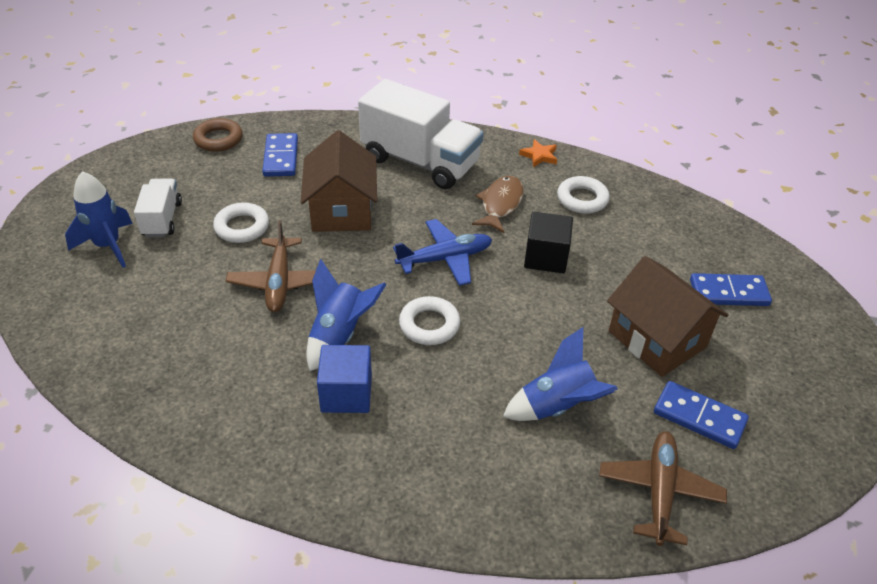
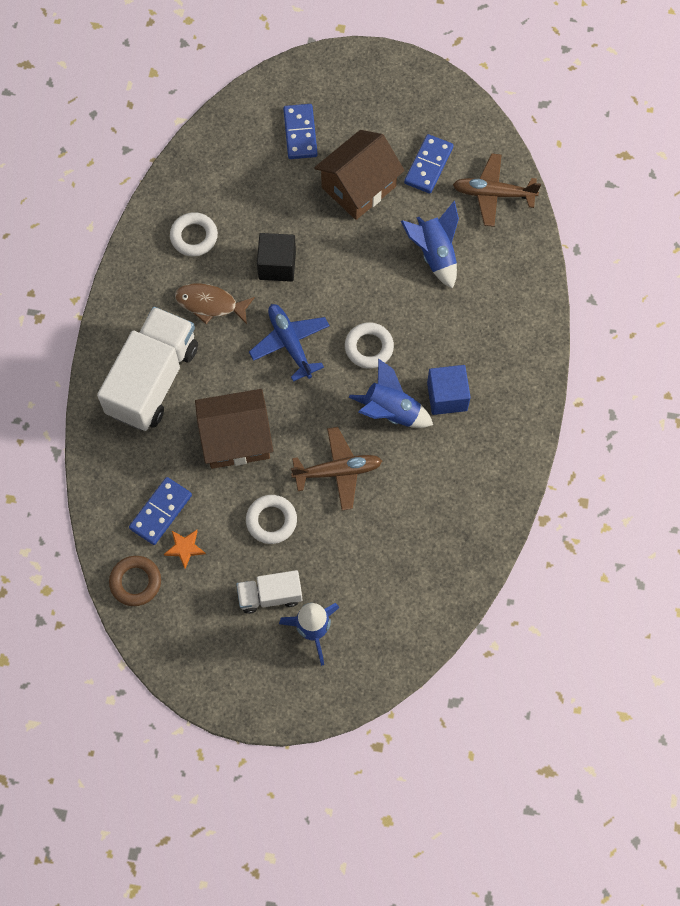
camera: 95 degrees left, 25 degrees up
blue domino [262,133,298,177] -> blue domino turned 45 degrees counterclockwise [129,477,192,545]
orange star [519,139,557,167] -> orange star moved to [164,530,206,569]

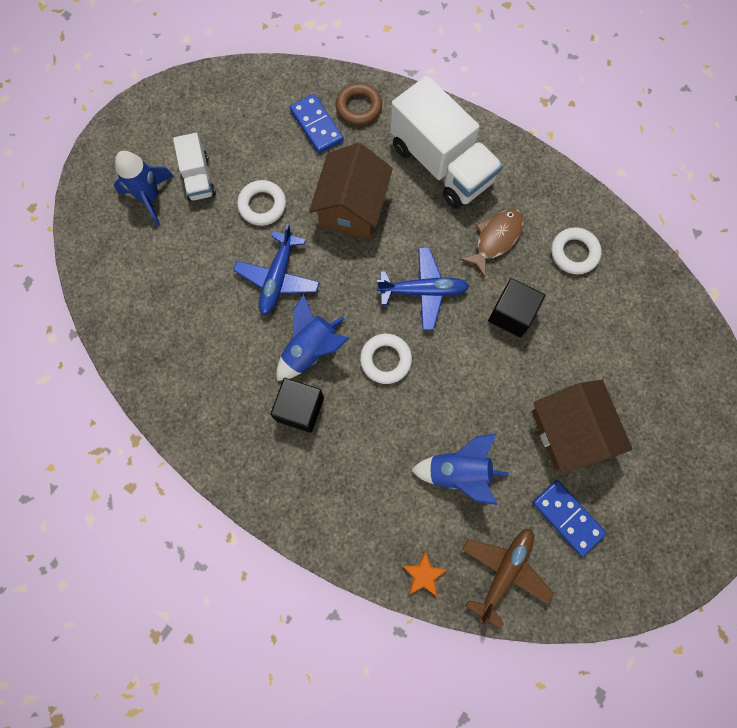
camera: 115 degrees right, 5 degrees up
brown ring [109,556,161,606] -> brown ring moved to [336,83,382,125]
orange star [164,530,206,569] -> orange star moved to [403,551,447,597]
white truck [236,570,303,614] -> white truck turned 150 degrees clockwise [173,133,216,201]
blue domino [283,104,318,159] -> none
brown plane [291,427,382,510] -> blue plane [233,223,320,315]
blue cube [427,365,471,415] -> black cube [270,378,324,433]

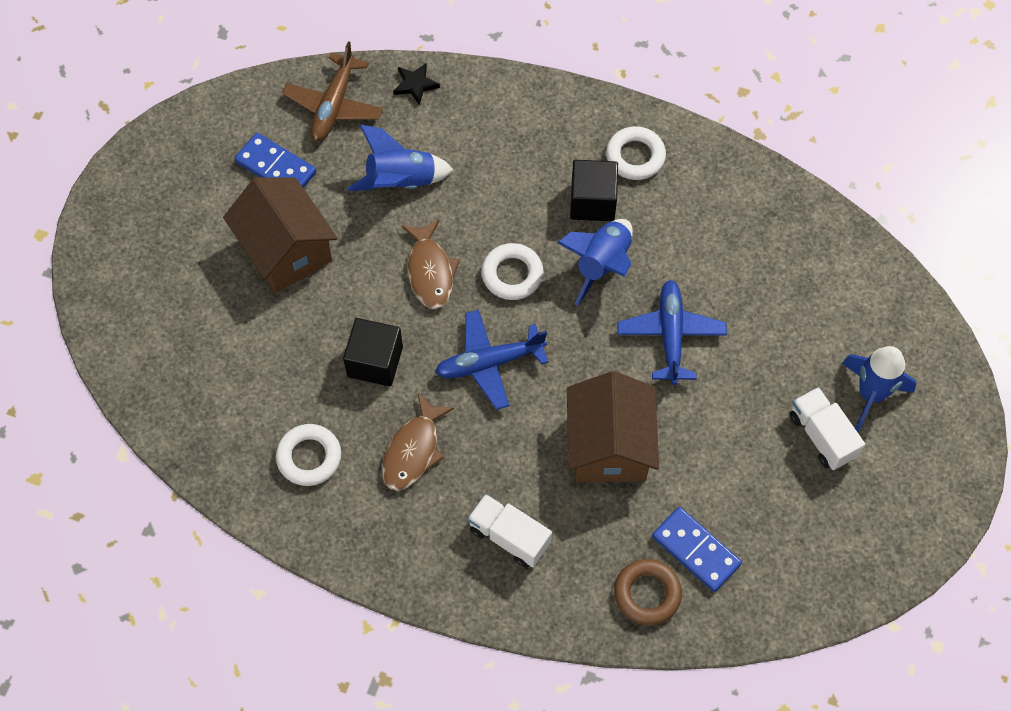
camera: 165 degrees right, 10 degrees down
white ring [237,180,286,226] -> white ring moved to [606,126,666,180]
white truck [390,75,503,209] -> white truck [468,494,552,568], size x0.52
orange star [403,551,447,597] -> black star [393,63,440,106]
none -> brown fish [402,220,460,309]

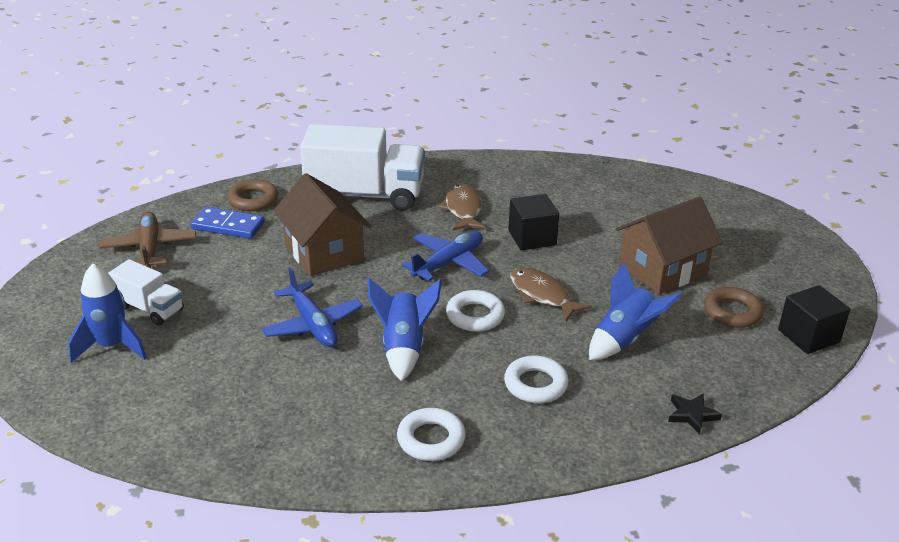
camera: 150 degrees right, 30 degrees down
brown house [223,177,337,293] -> brown house turned 60 degrees counterclockwise [616,196,723,295]
blue domino [235,133,316,188] -> brown ring [704,287,764,328]
white ring [276,424,341,486] -> white ring moved to [504,355,569,403]
brown plane [282,41,383,142] -> brown plane moved to [99,212,196,268]
white truck [468,494,552,568] -> white truck [300,124,425,211], size x1.93
black cube [570,160,618,221] -> black cube moved to [778,285,850,354]

